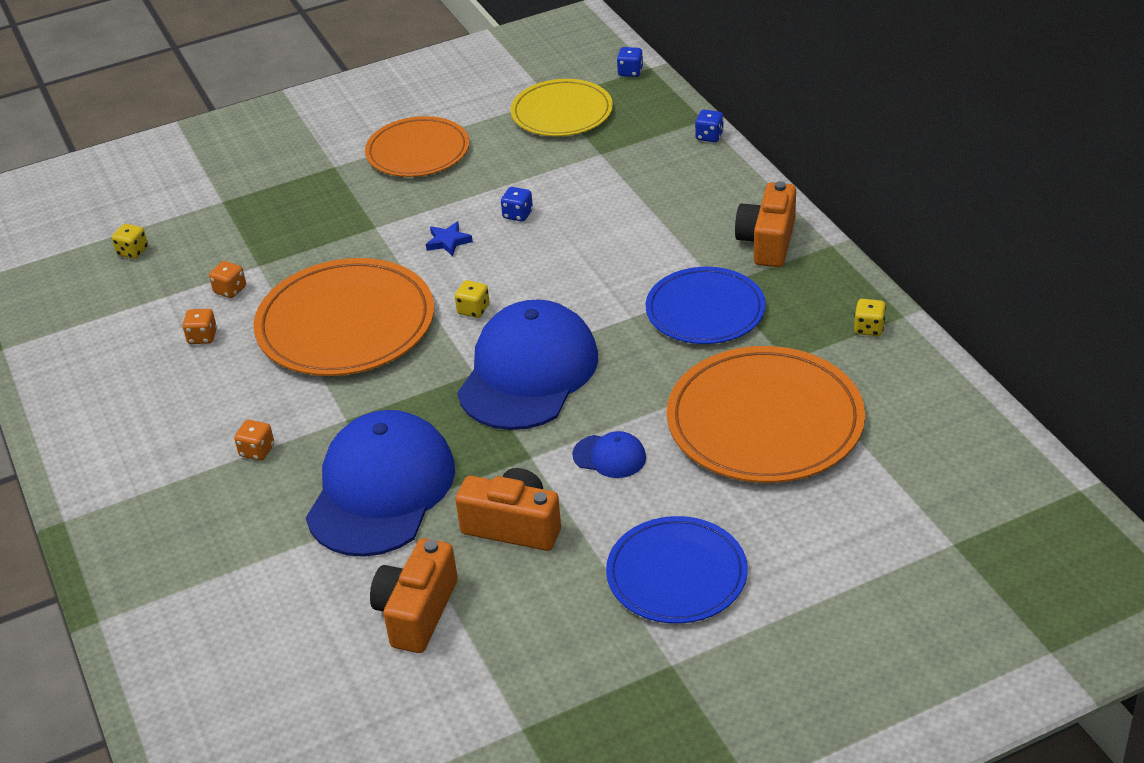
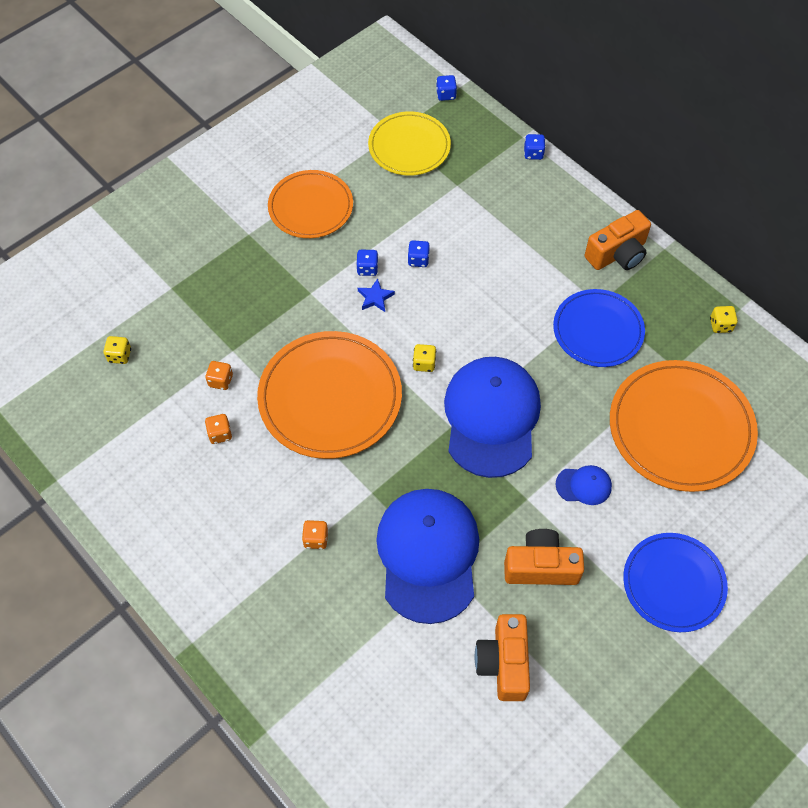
camera: 20 degrees left, 20 degrees up
orange camera [735,181,796,267] -> orange camera turned 120 degrees counterclockwise [585,210,651,270]
none -> blue dice [356,250,378,276]

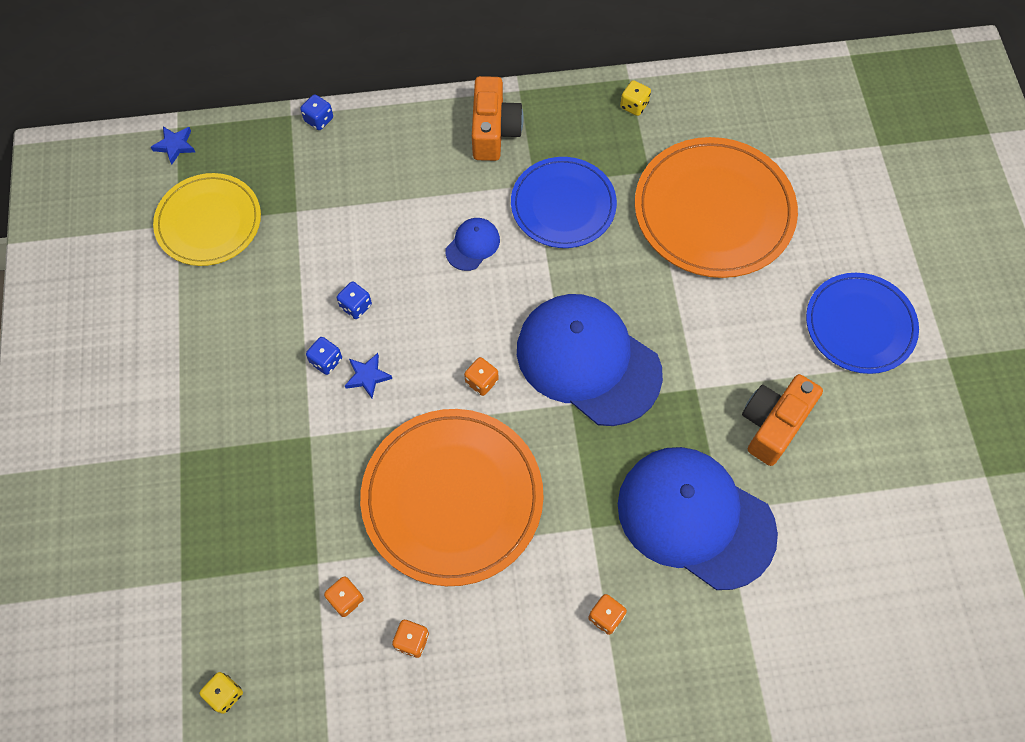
camera: 55 degrees left, 5 degrees up
orange plate [268,170,353,238] -> none
yellow dice [413,344,436,372] -> orange dice [464,357,499,396]
blue dice [436,75,457,101] -> blue star [151,127,195,164]
orange camera [475,614,530,701] -> none
blue cap [556,465,612,505] -> blue cap moved to [445,218,500,271]

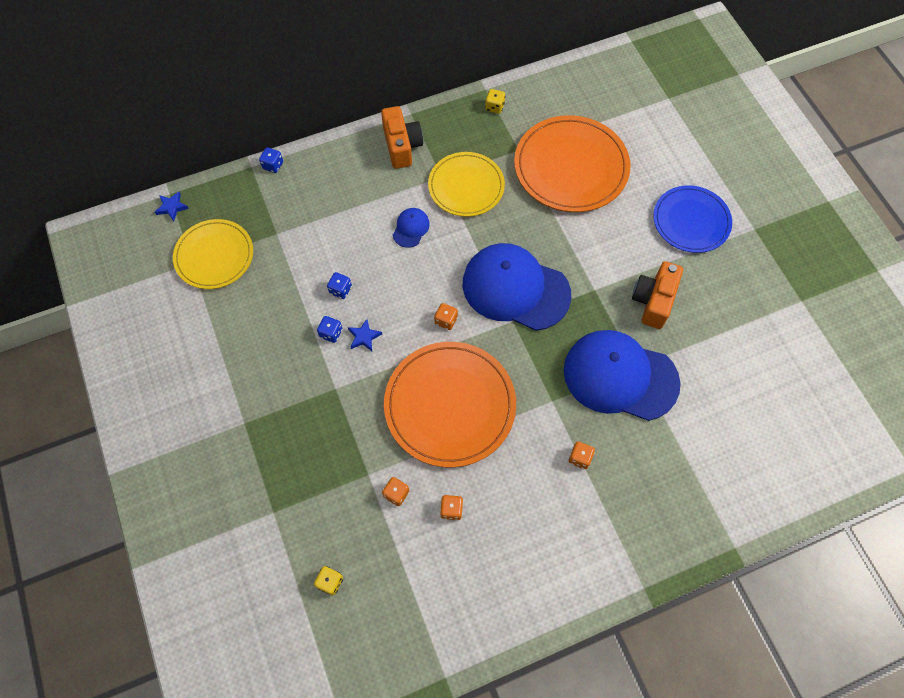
camera: 15 degrees left, 0 degrees up
blue plate [511,157,617,248] -> yellow plate [428,152,505,217]

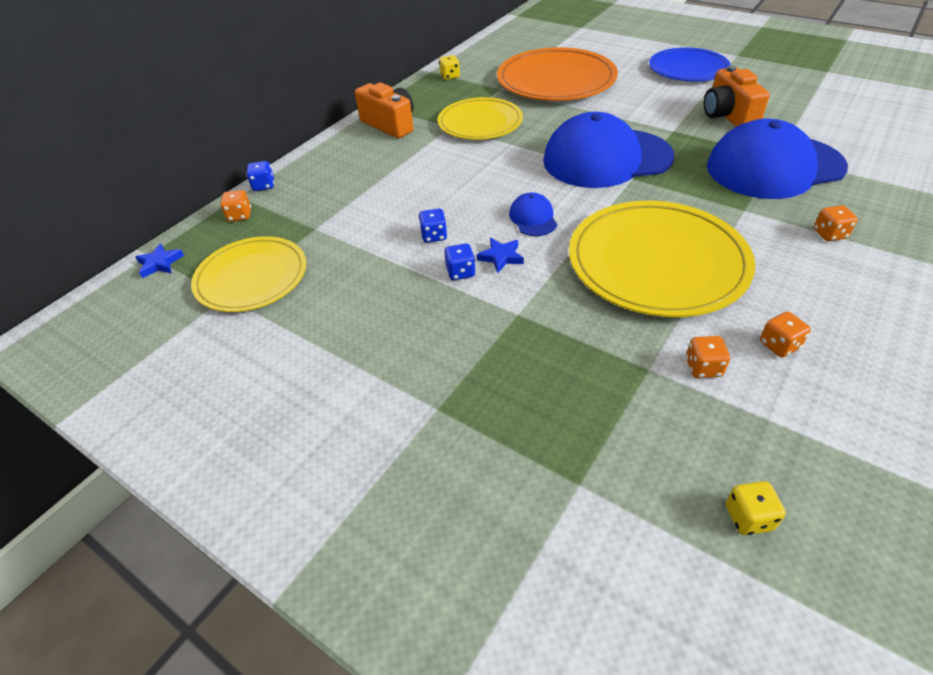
camera: 30 degrees left, 20 degrees down
orange plate [384,342,516,467] -> yellow plate [569,201,755,317]
blue cap [393,208,430,248] -> blue cap moved to [509,192,557,236]
orange dice [434,303,458,330] -> orange dice moved to [220,190,251,222]

